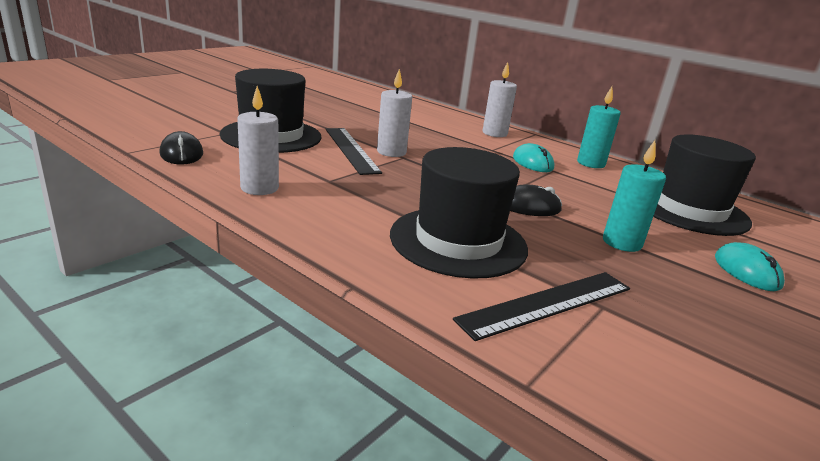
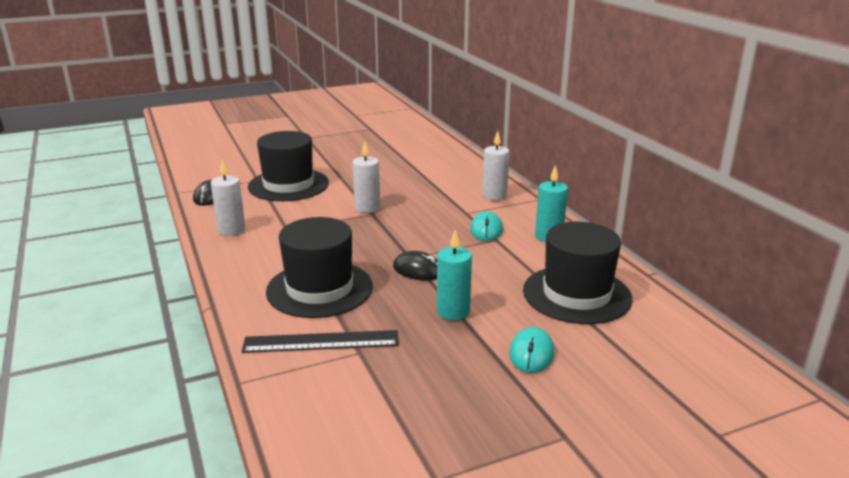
camera: 30 degrees right, 0 degrees up
black ruler [325,128,382,175] -> none

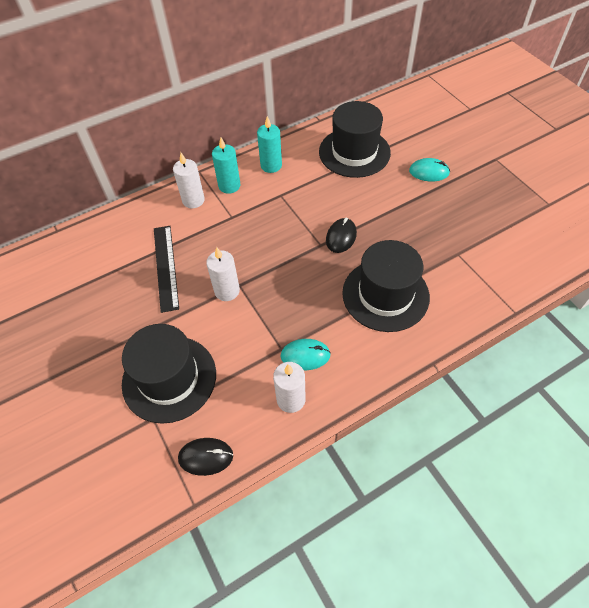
camera: 95 degrees left, 30 degrees up
black ruler [242,330,399,353] -> black ruler moved to [154,226,179,313]
turquoise candle [437,230,472,320] -> turquoise candle moved to [212,137,240,194]
turquoise mouse [470,211,503,241] -> turquoise mouse moved to [280,339,331,370]

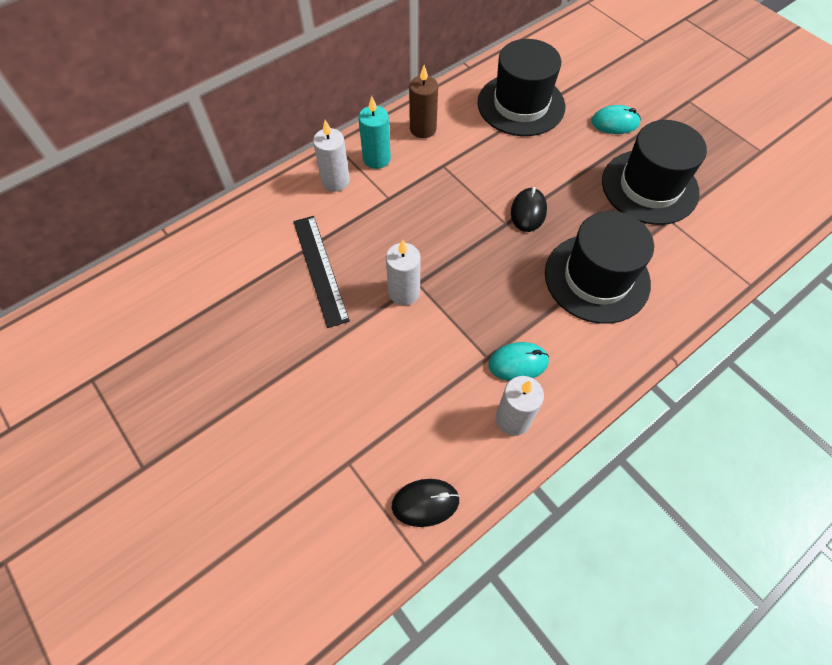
camera: 10 degrees left, 5 degrees up
black hat [122,324,216,424] -> black hat moved to [602,120,707,225]
turquoise candle [257,116,282,173] -> brown candle [409,65,438,138]

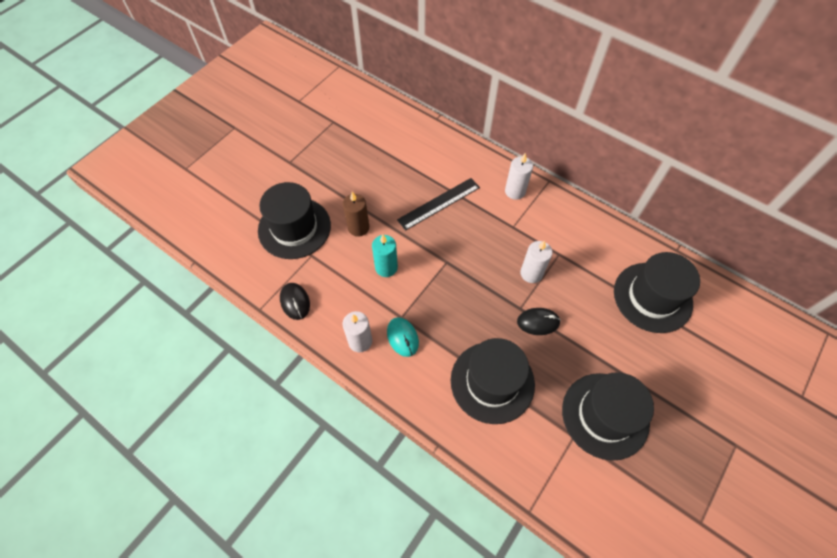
camera: 75 degrees right, 0 degrees up
turquoise candle [358,96,391,169] -> turquoise candle moved to [372,235,398,277]
white candle [386,239,421,305] -> white candle moved to [520,240,553,283]
brown candle [409,65,438,138] -> brown candle moved to [343,192,369,237]
turquoise mouse [591,105,641,134] -> none
none -> black hat [258,182,331,259]

